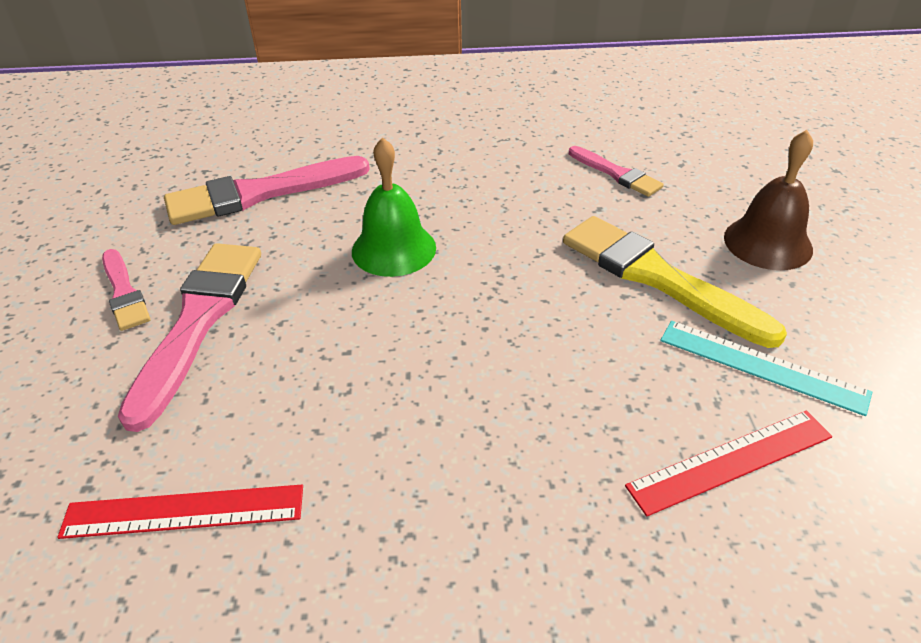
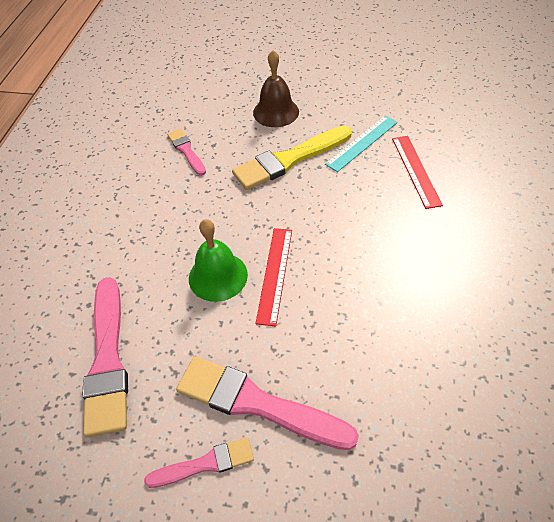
camera: 75 degrees left, 10 degrees up
red ruler [57,485,303,539] -> red ruler moved to [255,228,292,327]
pink brush [569,146,664,197] -> pink brush turned 90 degrees counterclockwise [167,129,206,176]

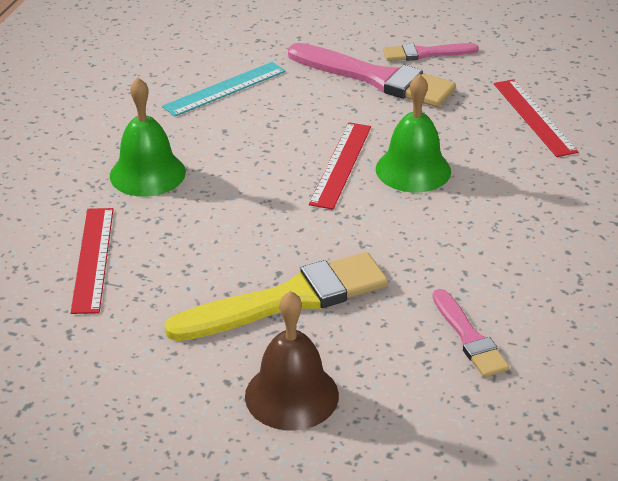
camera: 175 degrees left, 15 degrees down
pink brush [82,277,128,437] -> red ruler [494,79,578,157]
turquoise ruler [325,116,398,172] -> turquoise ruler moved to [162,62,286,117]
none -> green bell [110,78,186,197]

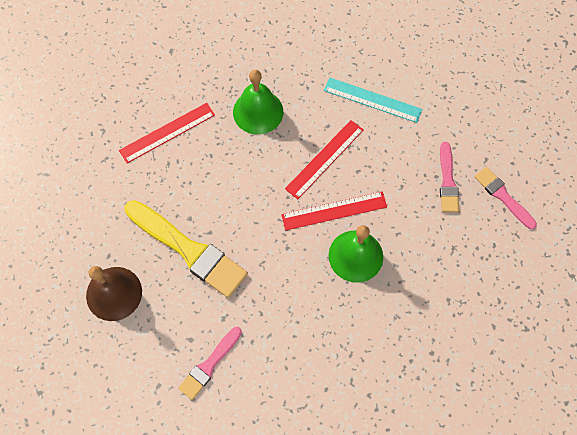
camera: 60 degrees right, 30 degrees up
pink brush [288,43,456,107] -> pink brush [440,142,459,212], size x0.55
red ruler [494,79,578,157] -> red ruler moved to [285,120,364,199]

